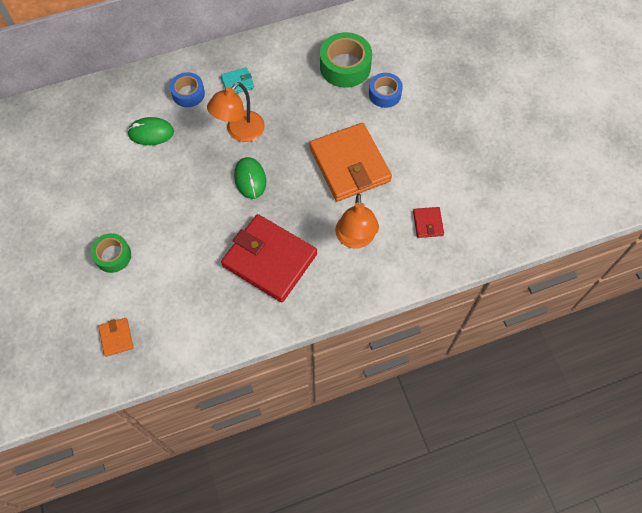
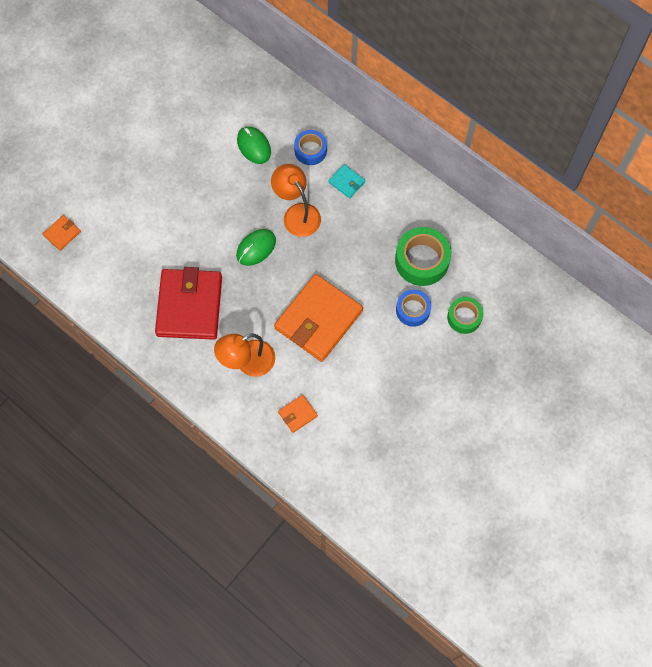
camera: 60 degrees right, 5 degrees up
green tape [91,233,131,273] -> green tape moved to [447,297,483,334]
orange lamp [207,82,265,142] -> orange lamp turned 45 degrees clockwise [271,164,321,237]
red wallet [413,207,444,238] -> orange wallet [278,395,318,433]

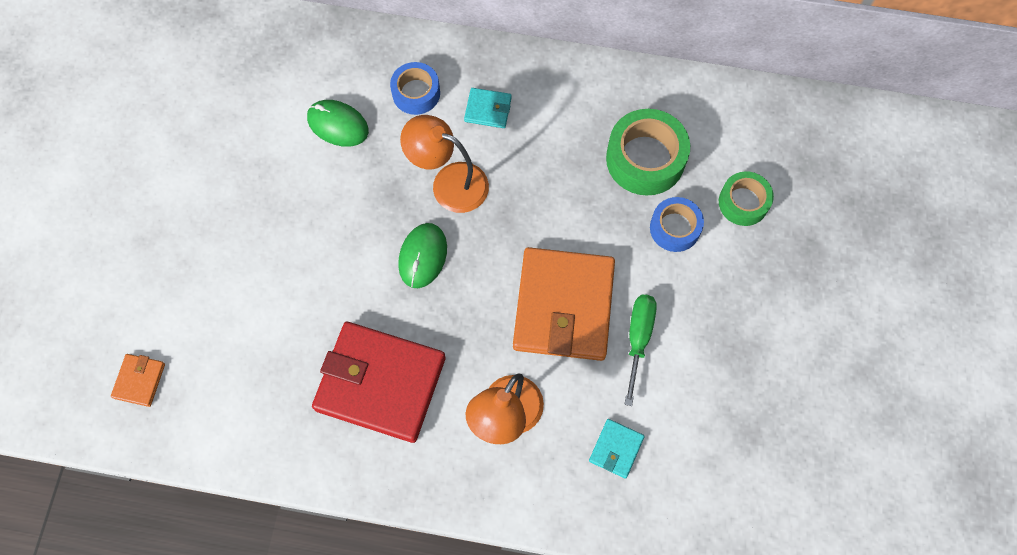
camera: 30 degrees left, 0 degrees up
red wallet [155,267,222,340] -> red wallet turned 45 degrees counterclockwise [312,322,446,443]
orange wallet [278,395,318,433] -> turquoise wallet [589,419,645,479]
none -> green screwdriver [624,295,657,406]

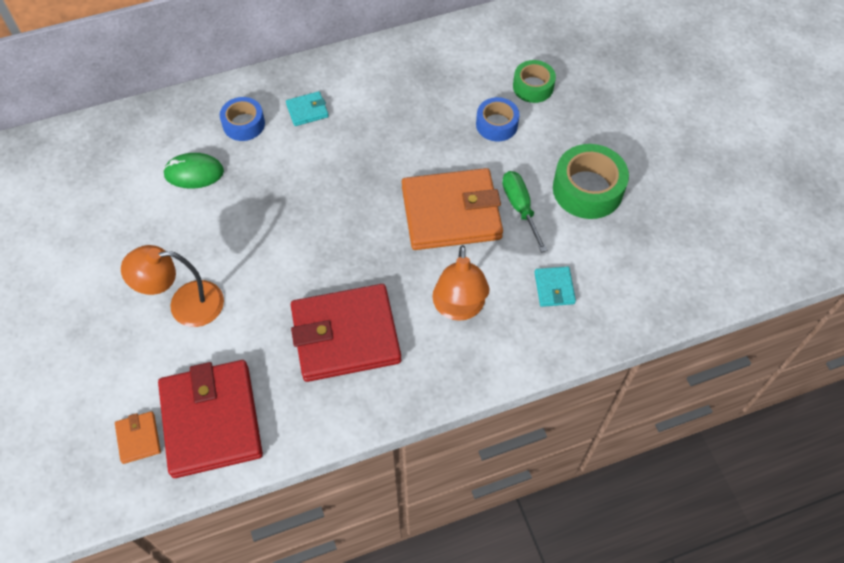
camera: 30 degrees left, 10 degrees down
green mouse [398,223,447,288] -> none
orange lamp [400,115,489,213] -> orange lamp moved to [121,245,224,327]
orange wallet [513,247,615,361] -> orange wallet turned 75 degrees counterclockwise [402,168,503,250]
green tape [606,109,690,195] -> green tape moved to [553,144,629,219]
none -> red wallet [158,360,263,478]

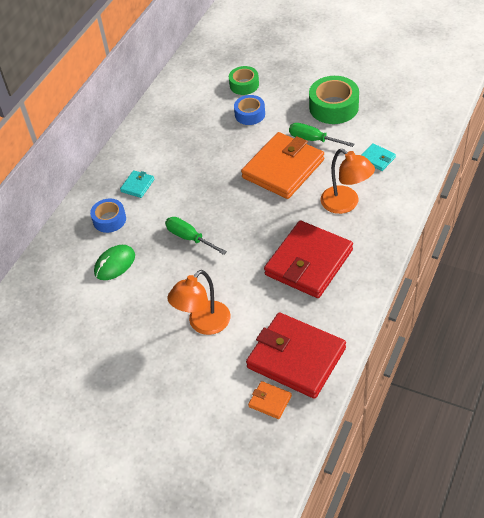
camera: 40 degrees left, 10 degrees down
none -> green screwdriver [165,217,227,255]

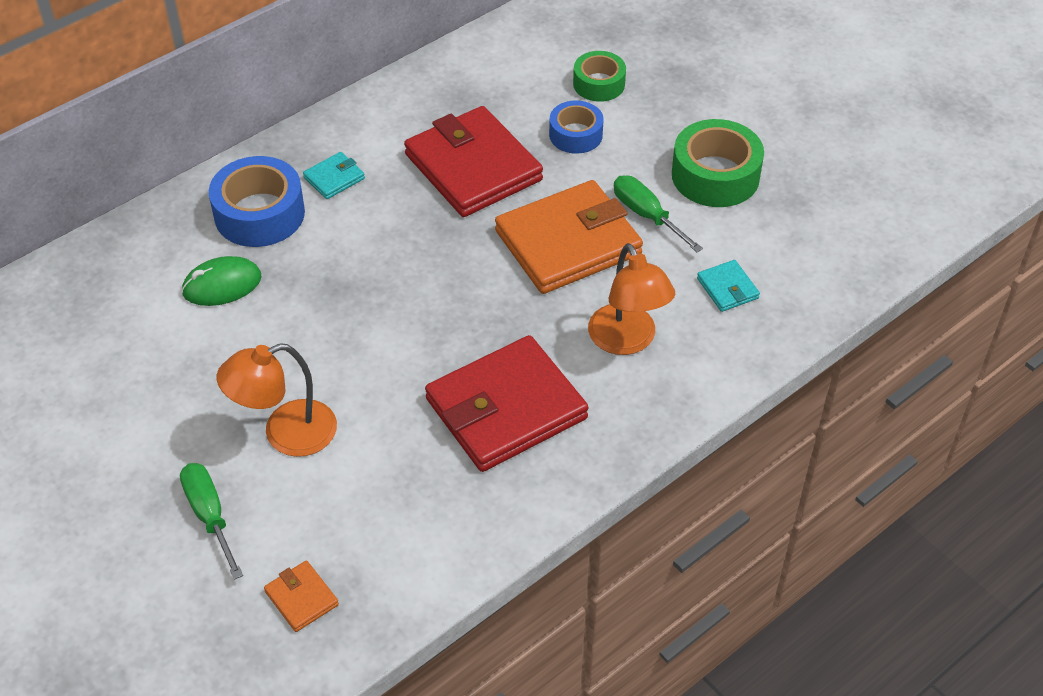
camera: 20 degrees right, 0 degrees up
blue tape [90,198,126,233] -> blue tape [209,156,305,247], size x1.60
green screwdriver [165,217,227,255] -> green screwdriver moved to [180,463,243,580]
red wallet [246,312,346,399] -> red wallet moved to [404,106,543,217]

